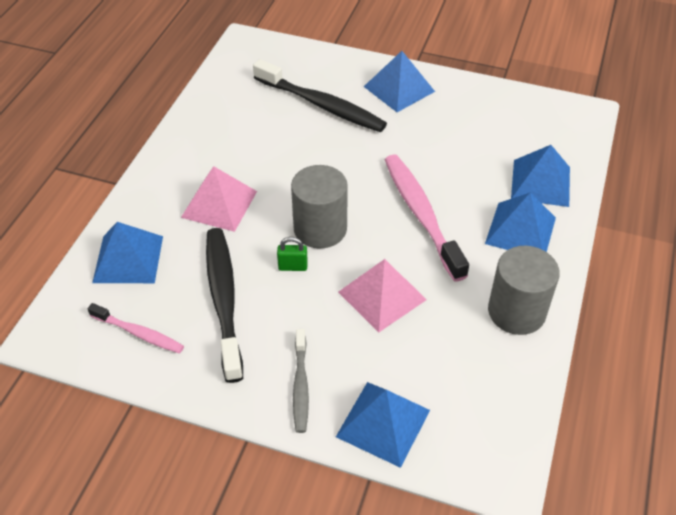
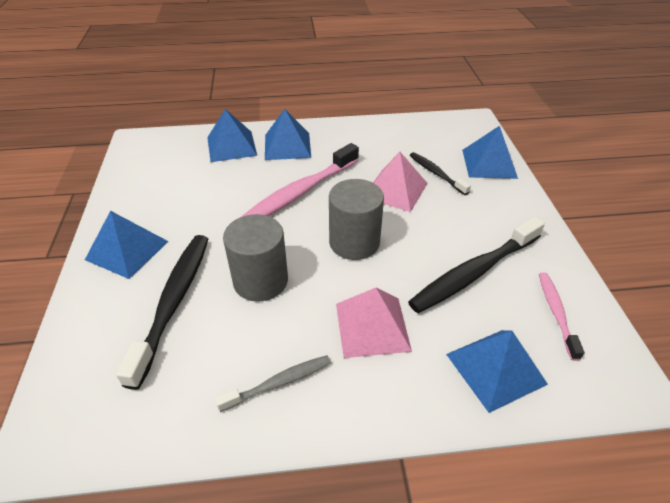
camera: 115 degrees left, 5 degrees down
green padlock [277,237,308,271] -> none
grey toothbrush [293,329,309,433] -> grey toothbrush moved to [215,355,331,412]
grey cylinder [488,246,560,335] -> grey cylinder moved to [223,214,288,302]
none -> black toothbrush [410,152,471,195]

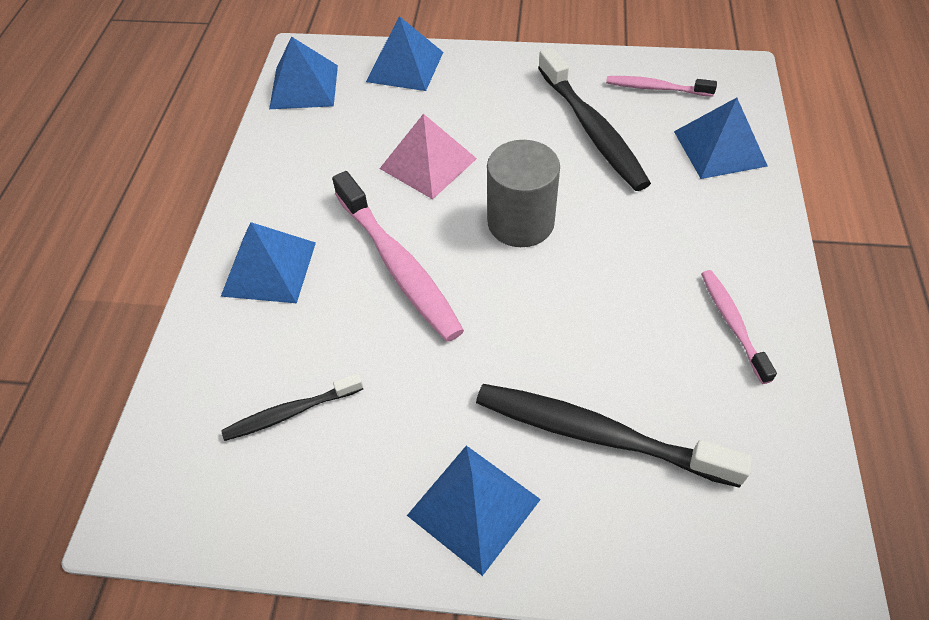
camera: 75 degrees left, 10 degrees up
blue pyramid [207,109,257,162] -> blue pyramid moved to [269,36,338,109]
grey toothbrush [215,355,331,412] -> pink toothbrush [701,270,777,384]
grey cylinder [223,214,288,302] -> none
pink pyramid [336,288,412,358] -> none
black toothbrush [410,152,471,195] -> black toothbrush moved to [221,373,363,441]

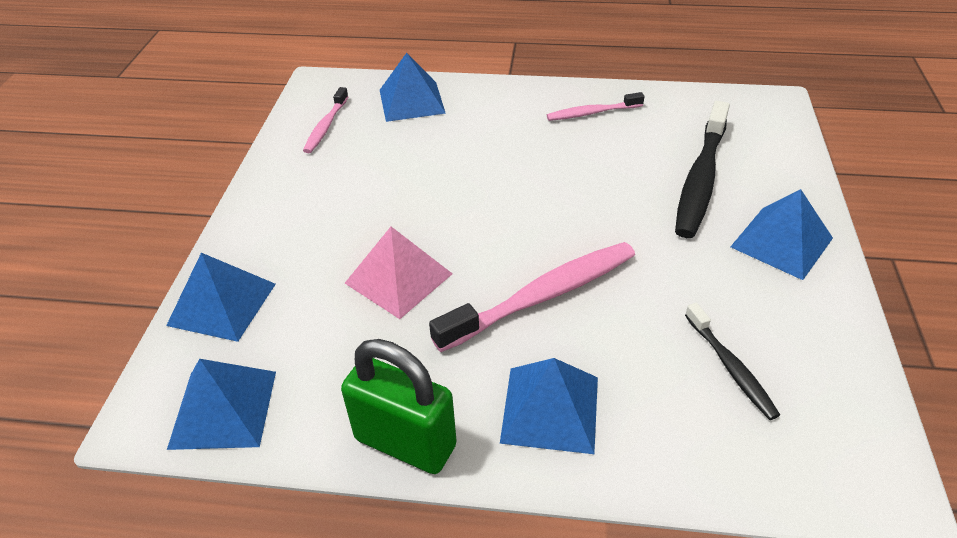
camera: 90 degrees left, 10 degrees down
grey cylinder [487,140,560,247] -> none
black toothbrush [538,47,651,191] -> none
none -> green padlock [341,339,457,474]

